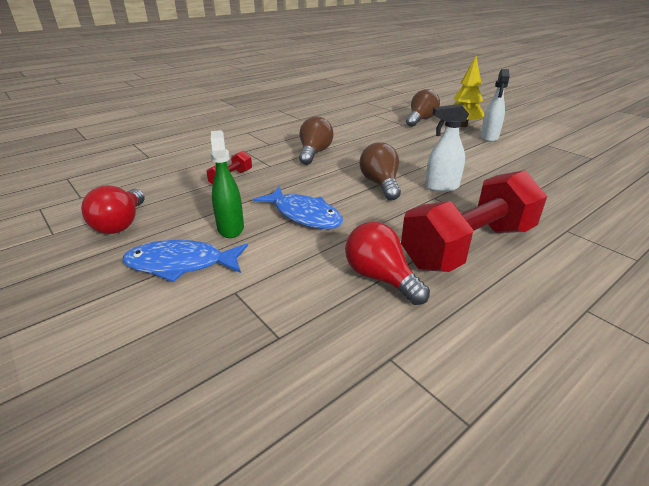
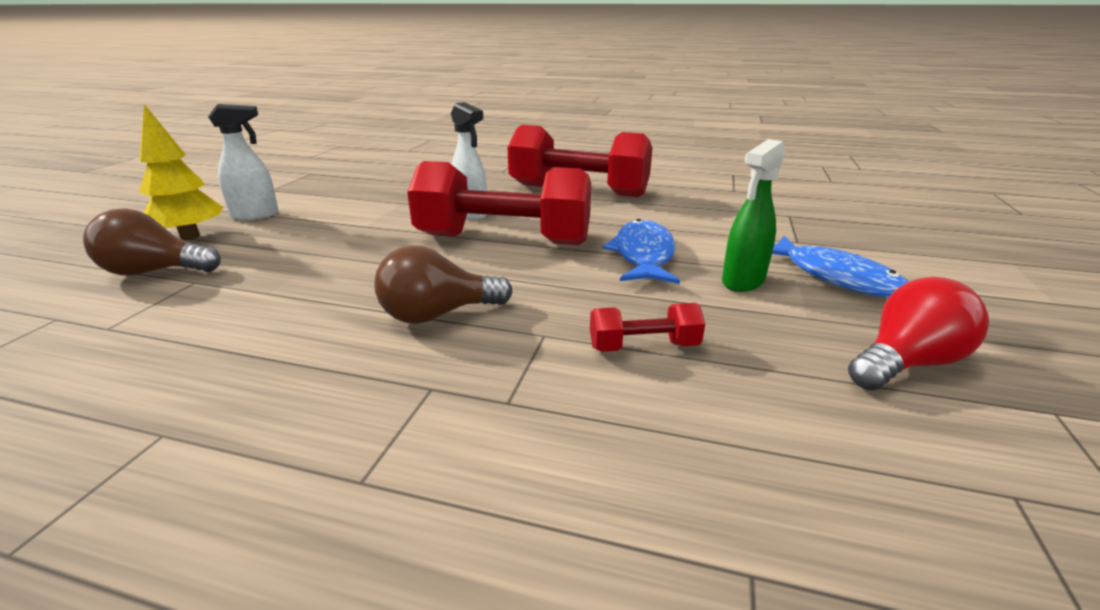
camera: 125 degrees left, 5 degrees down
red light bulb [345,222,430,305] -> none
brown light bulb [360,142,401,200] -> red dumbbell [407,161,591,245]

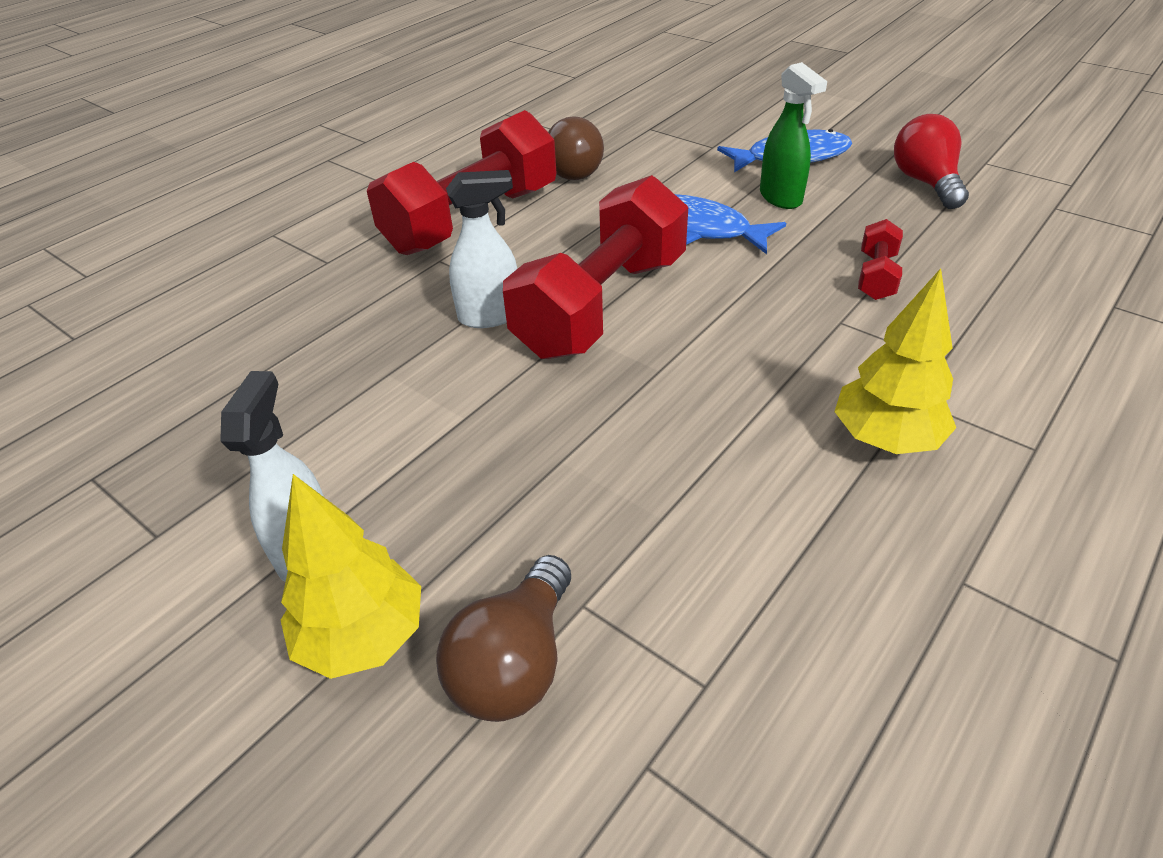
camera: 65 degrees left, 15 degrees up
brown light bulb [375,245,512,324] -> brown light bulb moved to [548,116,604,180]
none -> yellow tree [834,268,956,454]

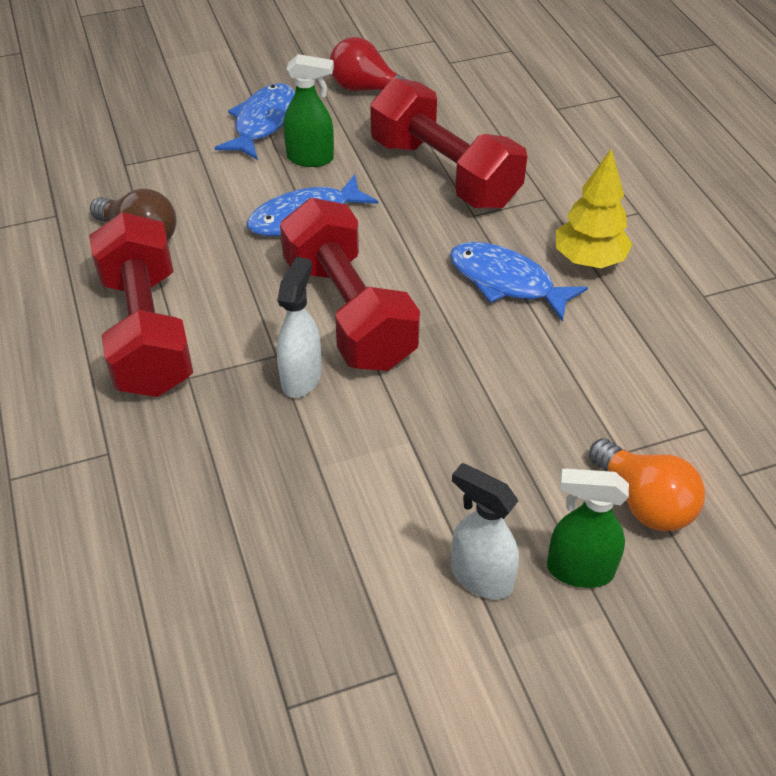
camera: 60 degrees left, 5 degrees up
yellow tree [281,474,421,679] -> green spray bottle [547,468,629,588]
brown light bulb [436,555,571,722] -> orange light bulb [589,438,705,531]
red dumbbell [858,219,903,300] -> red dumbbell [370,78,527,209], size x2.29
none -> blue fish [450,242,588,322]

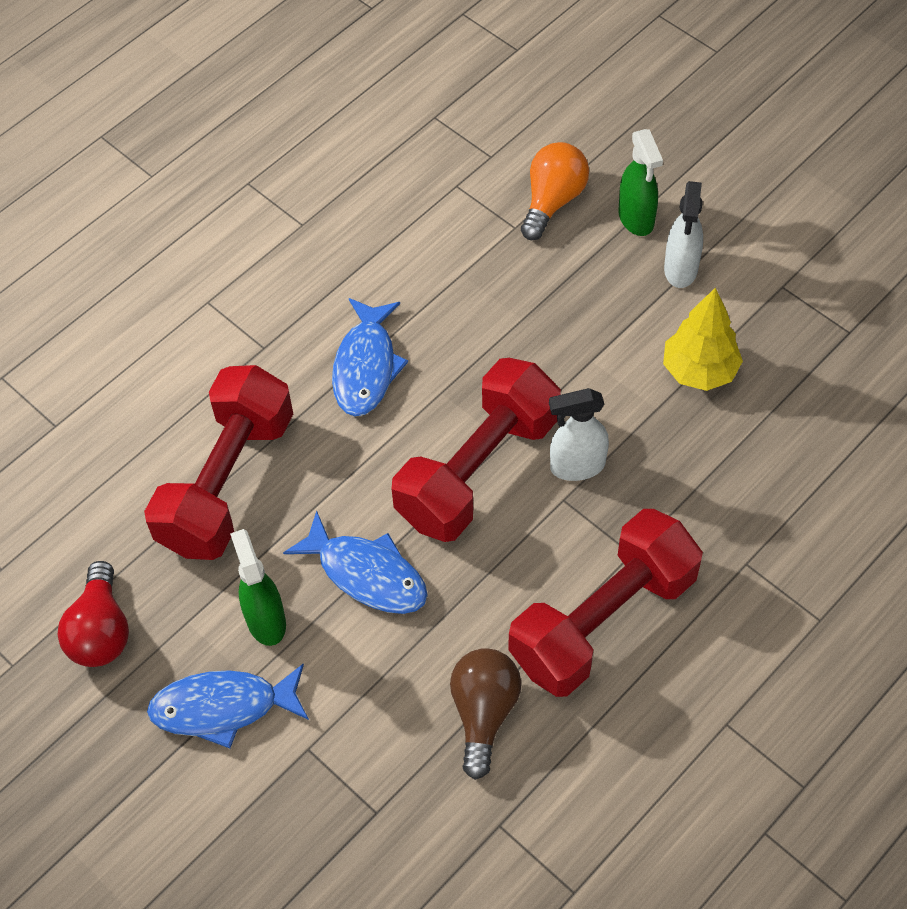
camera: 115 degrees left, 10 degrees up
yellow tree [556,148,632,268] -> yellow tree moved to [663,287,743,391]

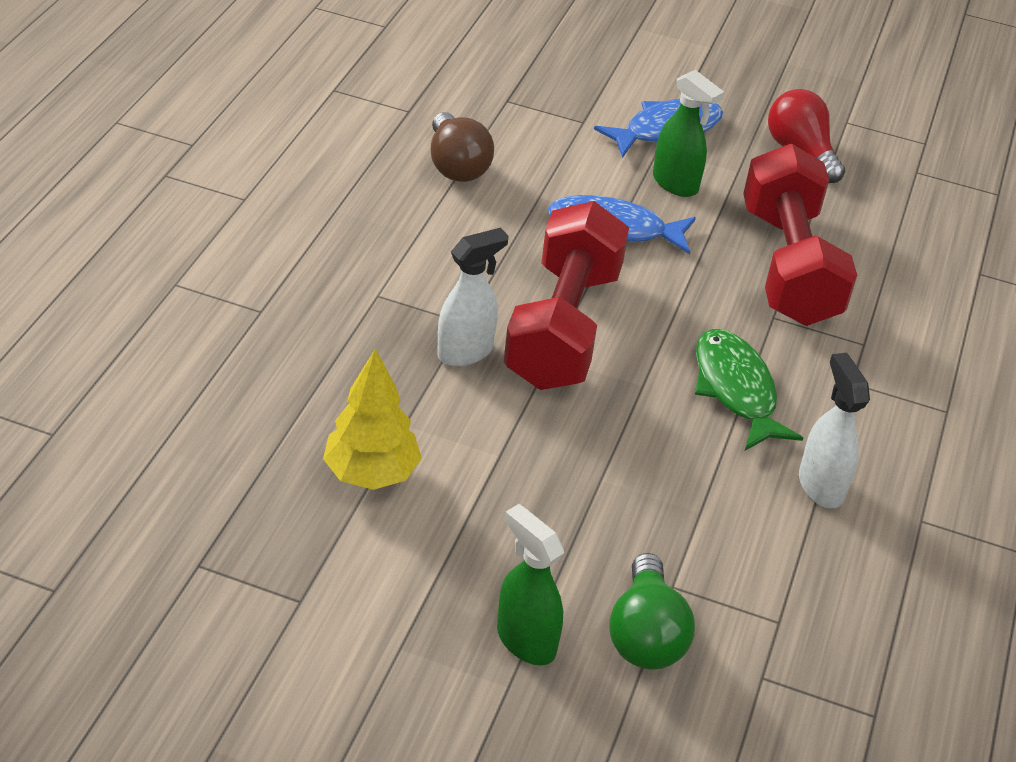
camera: 150 degrees right, 15 degrees down
blue fish [332,298,408,416] -> green fish [695,329,803,450]
red dumbbell [509,509,703,697] -> none
orange light bulb [521,142,589,240] -> green light bulb [609,553,695,669]
white spray bottle [664,181,703,288] -> white spray bottle moved to [799,353,870,508]

